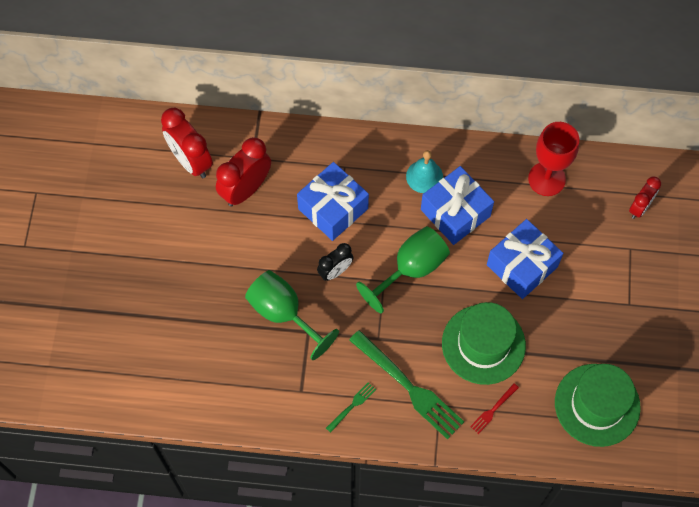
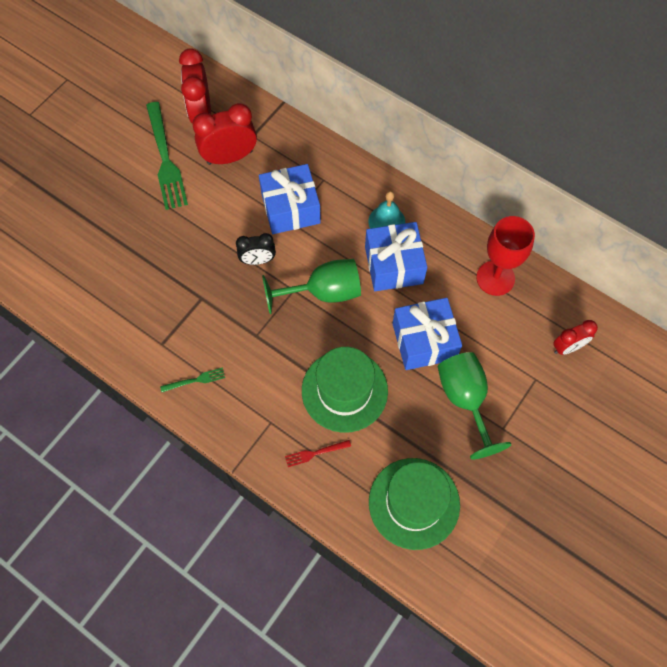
camera: 30 degrees right, 0 degrees up
green goblet [245,270,339,360] -> green goblet moved to [438,352,511,460]
green fork [349,330,464,439] -> green fork moved to [146,102,188,210]

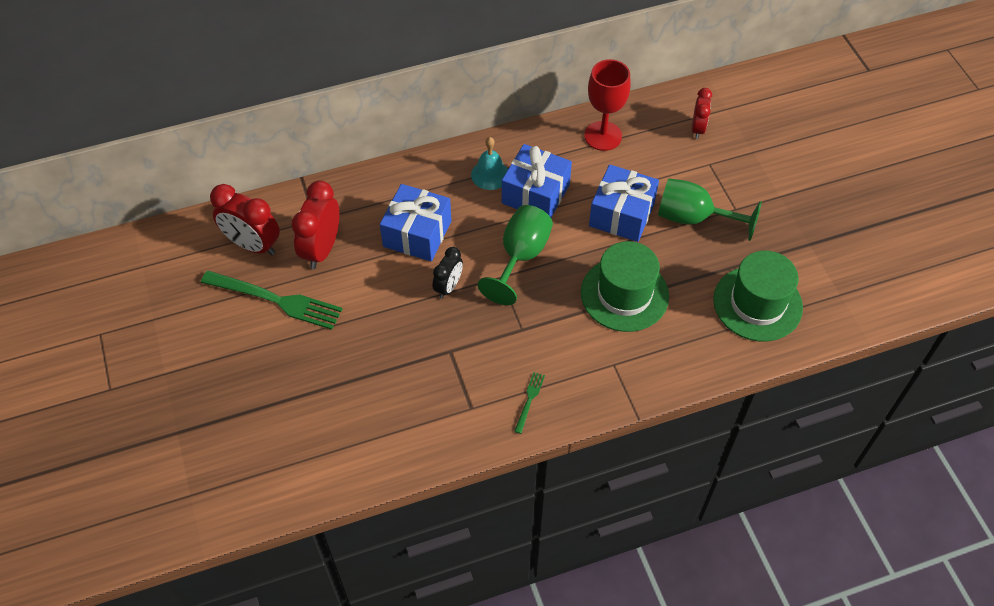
camera: 55 degrees left, 10 degrees down
red fork [285,440,351,467] -> none

